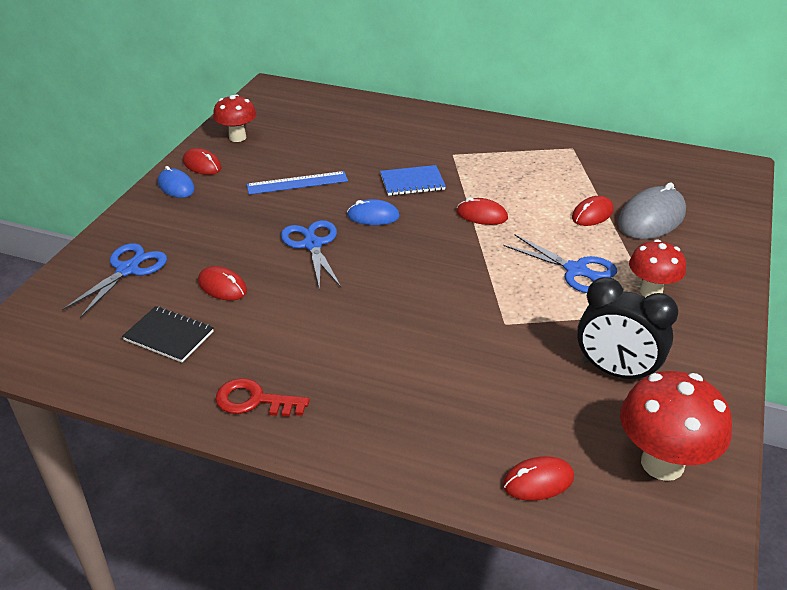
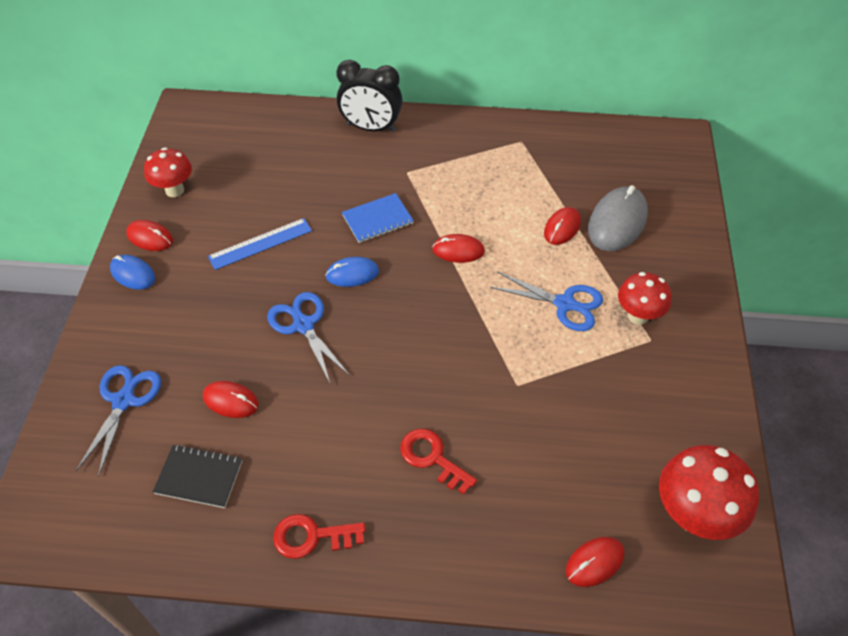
camera: 15 degrees left, 15 degrees up
black clock [577,277,679,379] -> black clock moved to [336,60,402,132]
none -> red key [400,429,477,495]

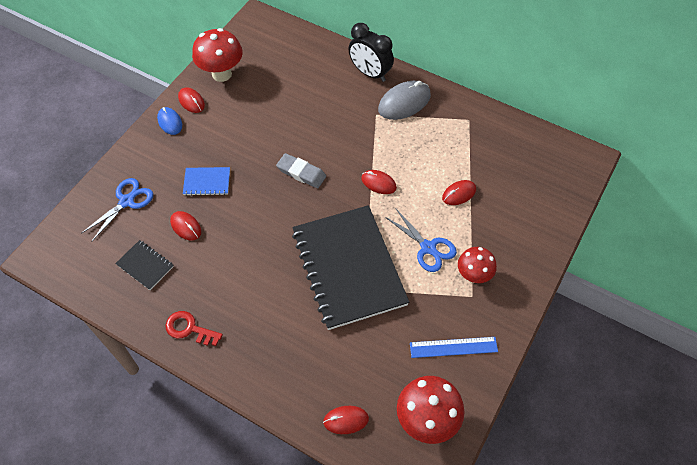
camera: 25 degrees right, 5 degrees up
red mushroom [144,147,192,197] -> red mushroom [192,28,242,82], size x1.53
blue ruler [208,218,312,270] -> blue ruler moved to [410,337,498,358]
blue scissors [267,292,350,385] -> none
blue mouse [325,257,379,287] -> grey eraser [276,153,326,188]
blue notebook [342,193,414,243] -> blue notebook moved to [183,167,230,196]
red key [400,429,477,495] -> none
grey mouse [588,185,648,251] -> grey mouse moved to [378,81,431,120]
none -> black notebook [292,205,409,330]

